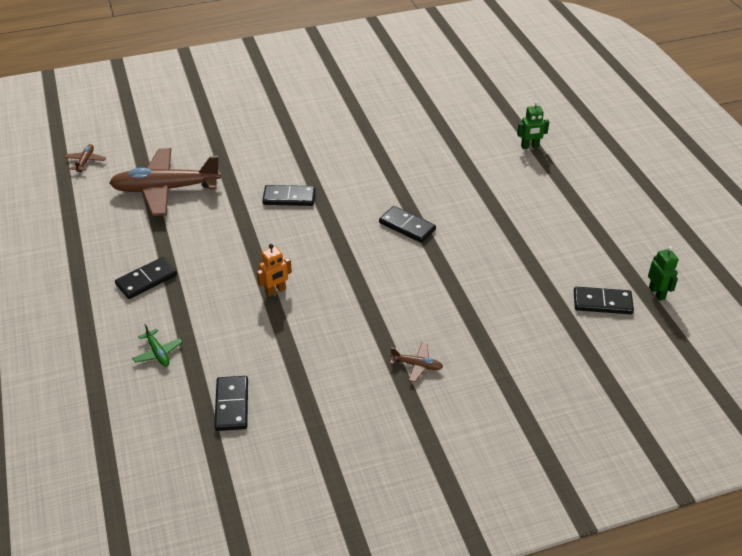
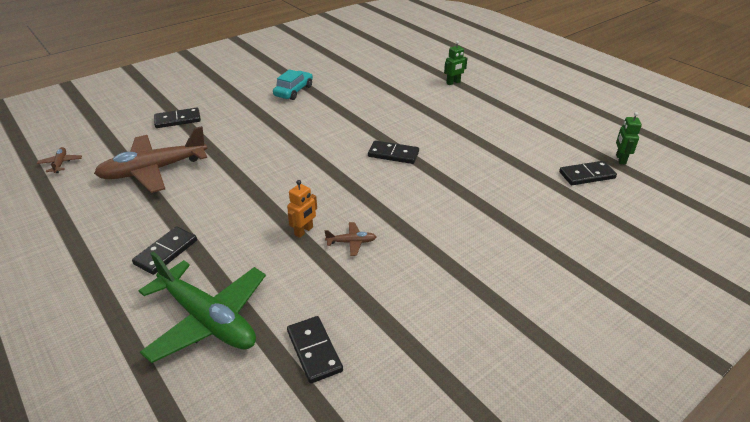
camera: 20 degrees left, 5 degrees down
green plane [132,324,183,367] -> green plane [139,252,266,363], size x2.46
black domino [262,185,315,206] -> black domino moved to [154,108,201,128]
brown plane [390,343,443,382] -> brown plane moved to [324,222,376,256]
green robot [648,246,679,301] -> green robot turned 135 degrees counterclockwise [616,112,642,165]
none -> turquoise car [273,69,313,100]

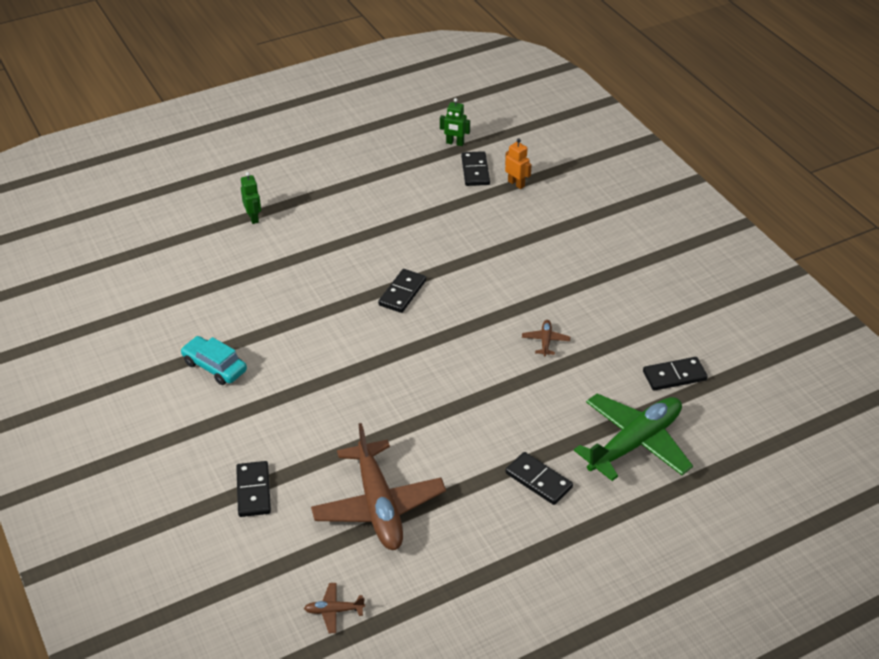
camera: 80 degrees left, 5 degrees up
orange robot [287,180,317,238] -> orange robot moved to [505,138,532,189]

